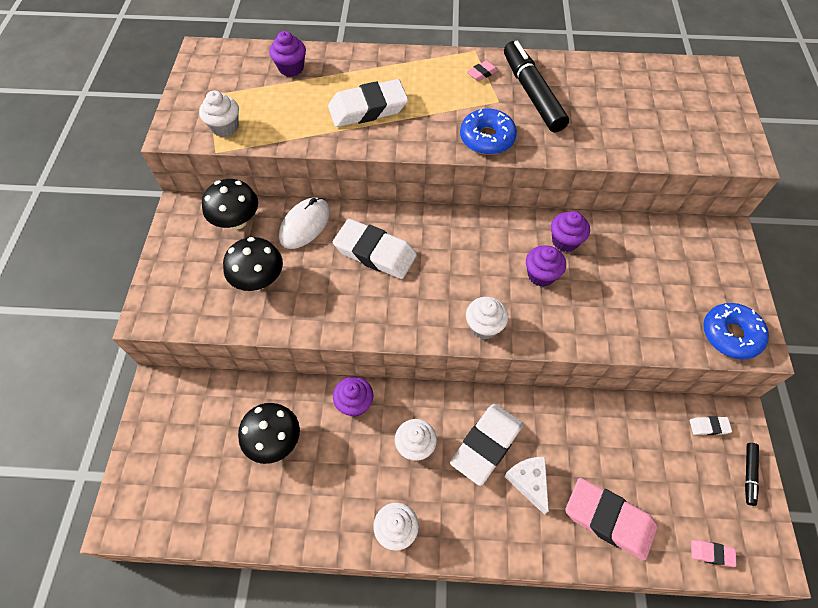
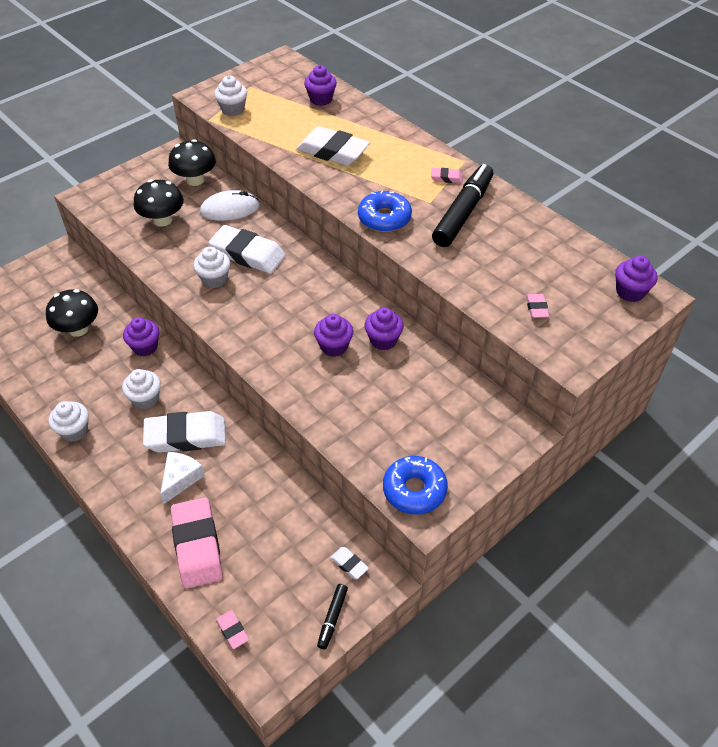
camera: 45 degrees right, 10 degrees down
white eraser [333,219,417,279] -> white eraser turned 45 degrees counterclockwise [209,225,286,274]
white cupcake [466,297,508,340] -> white cupcake moved to [194,247,230,288]
black marker [745,443,759,506] -> black marker turned 45 degrees counterclockwise [317,584,348,650]
none -> pink eraser [526,294,549,318]
none -> purple cupcake [615,256,657,302]

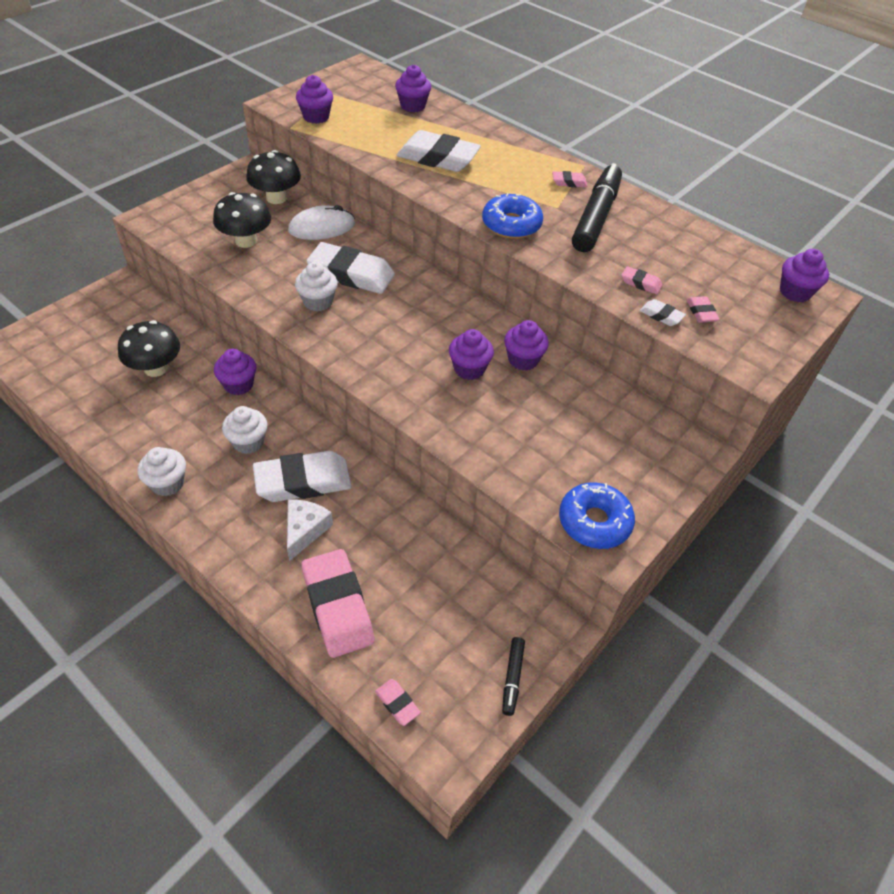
camera: 10 degrees left, 0 degrees up
white cupcake [214,75,247,116] -> purple cupcake [296,75,333,124]
white eraser [330,547,369,579] -> white eraser moved to [639,299,686,326]
none -> pink eraser [621,266,662,294]

